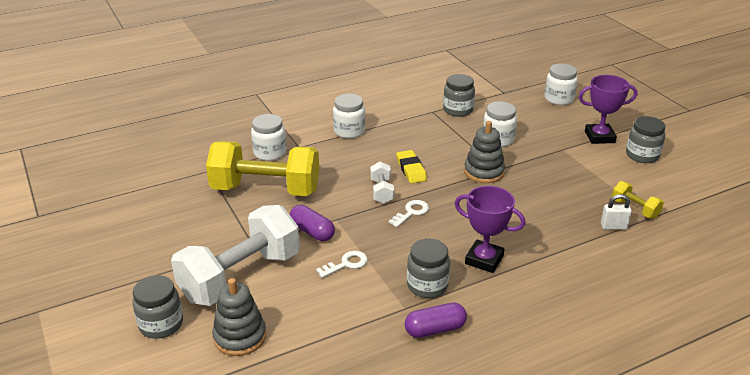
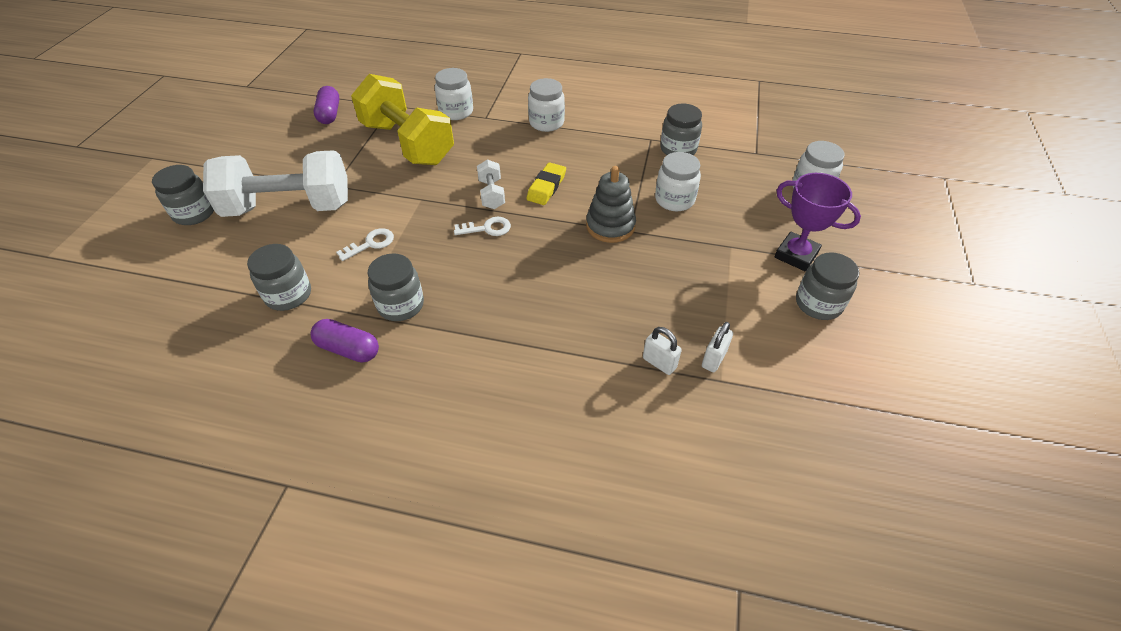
camera: 40 degrees right, 15 degrees up
grey stacking toy [212,278,266,356] -> none
purple capsule [290,205,335,241] -> purple capsule moved to [314,86,339,124]
white key [316,251,368,278] -> white key turned 45 degrees counterclockwise [336,228,394,261]
white dumbbell [370,162,394,204] -> white dumbbell turned 45 degrees counterclockwise [477,159,505,209]
purple trophy [455,186,525,273] -> none
yellow dumbbell [612,181,664,219] -> white padlock [702,322,733,372]
none -> grey jar [247,244,311,311]

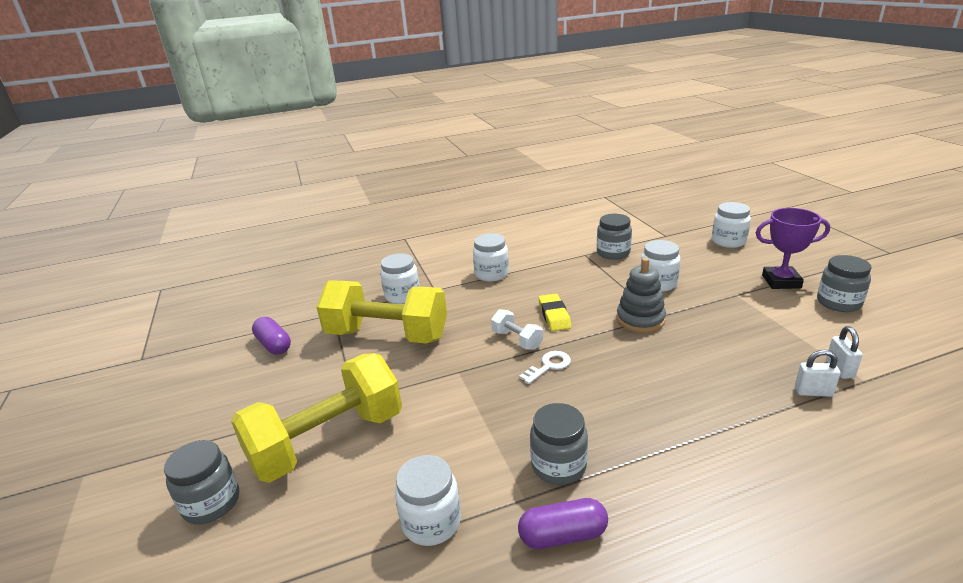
camera: 30 degrees left, 20 degrees down
white dumbbell [203,150,348,217] -> yellow dumbbell [231,353,402,483]
grey jar [247,244,311,311] -> white jar [395,455,461,546]
white key [336,228,394,261] -> none

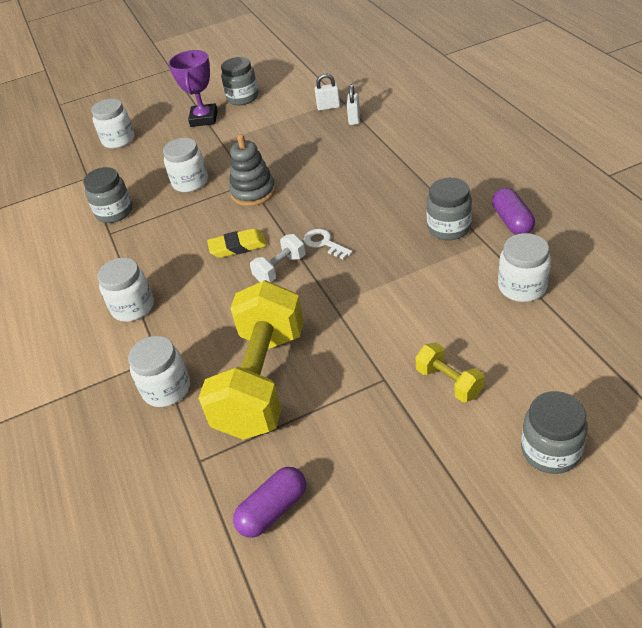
camera: 90 degrees left, 15 degrees up
yellow dumbbell [231,353,402,483] -> yellow dumbbell [415,342,485,402], size x0.43

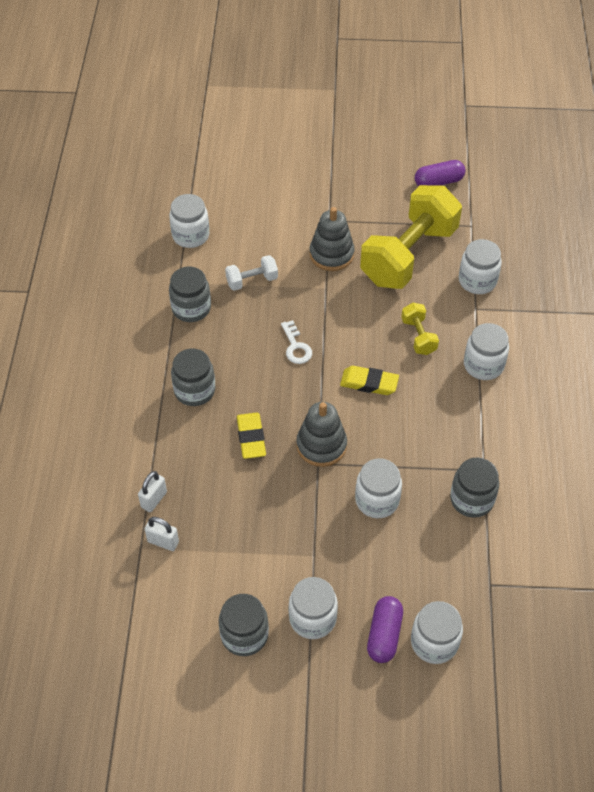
camera: 160 degrees left, 10 degrees up
purple trophy [168,50,218,127] -> white jar [289,577,338,639]
white dumbbell [250,234,306,282] -> white dumbbell moved to [225,255,278,291]
yellow dumbbell [415,342,485,402] -> yellow dumbbell moved to [401,303,439,355]
purple capsule [492,188,535,235] -> purple capsule moved to [367,596,403,663]
grey jar [521,391,588,474] -> grey jar moved to [171,349,215,406]
none -> yellow eraser [237,412,266,459]
none -> grey stacking toy [310,207,355,271]

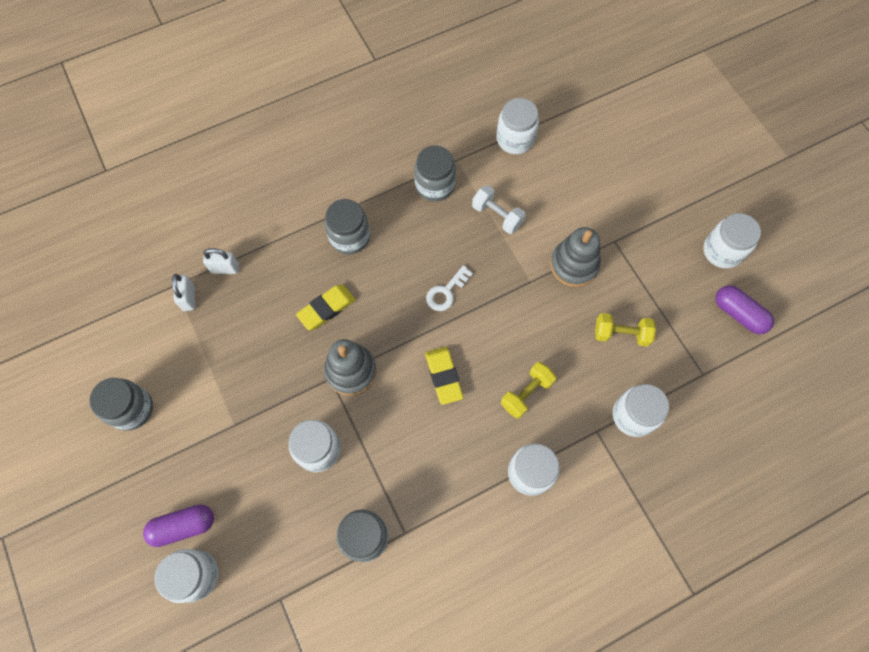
camera: 60 degrees right, 15 degrees up
white jar [289,577,338,639] -> white jar moved to [703,213,761,269]
yellow dumbbell [360,185,462,289] -> yellow dumbbell [595,313,656,347], size x0.43

